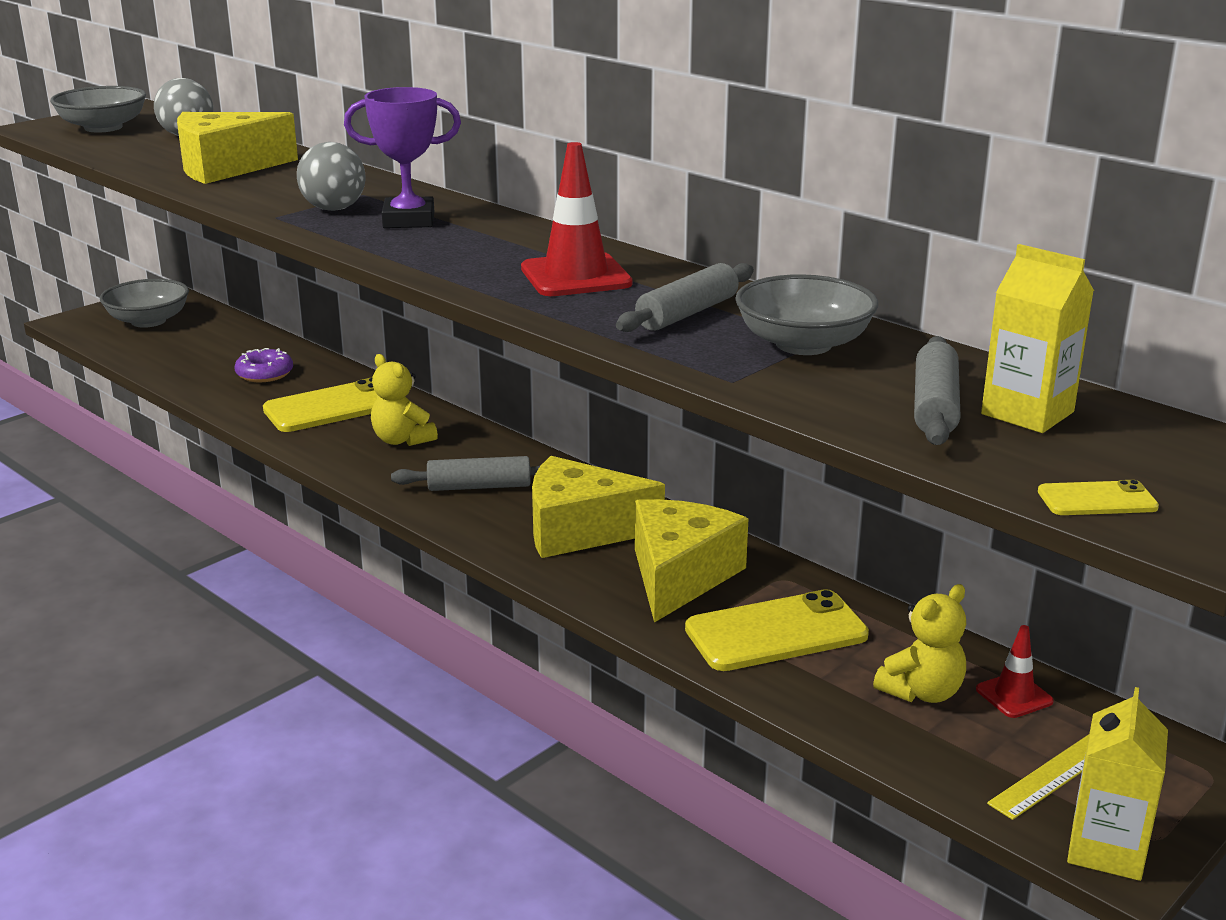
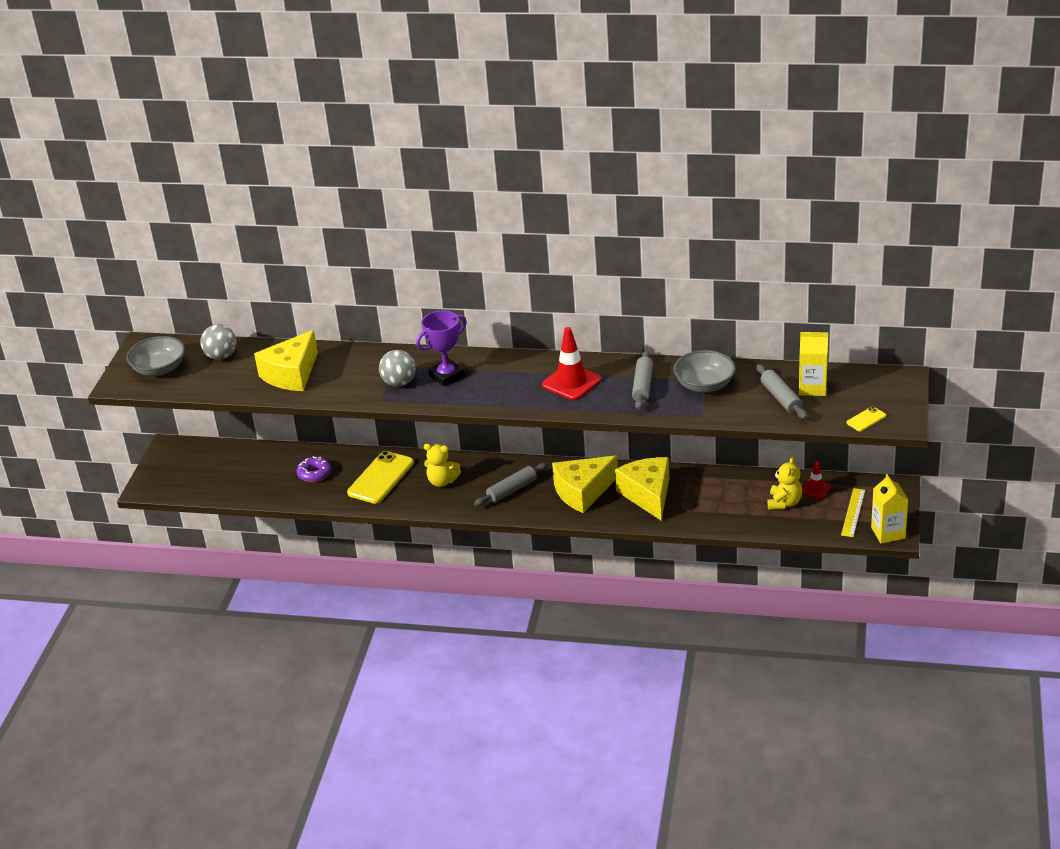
camera: 30 degrees left, 10 degrees up
grey bowl [100,279,189,328] -> none
yellow phone [685,589,869,671] -> none

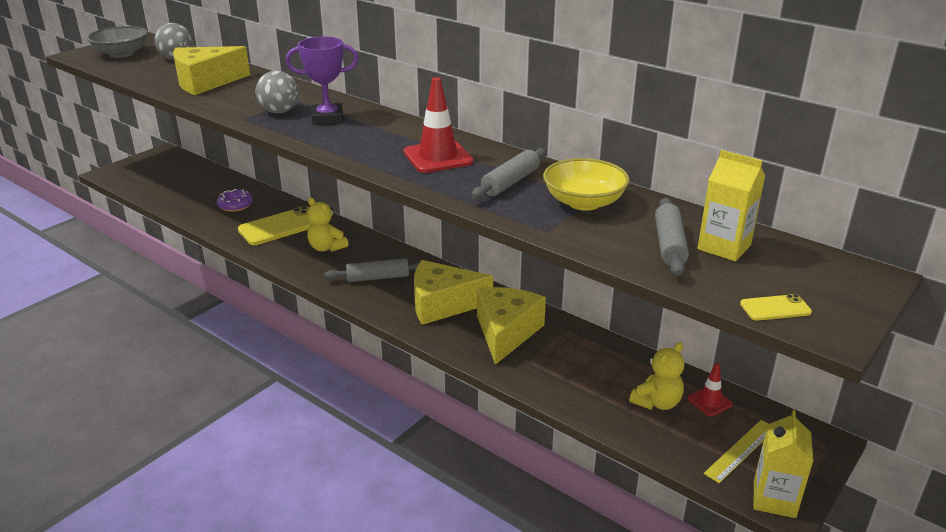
camera: 25 degrees right, 5 degrees down
grey bowl [674,350,735,392] -> yellow bowl [543,158,630,211]

